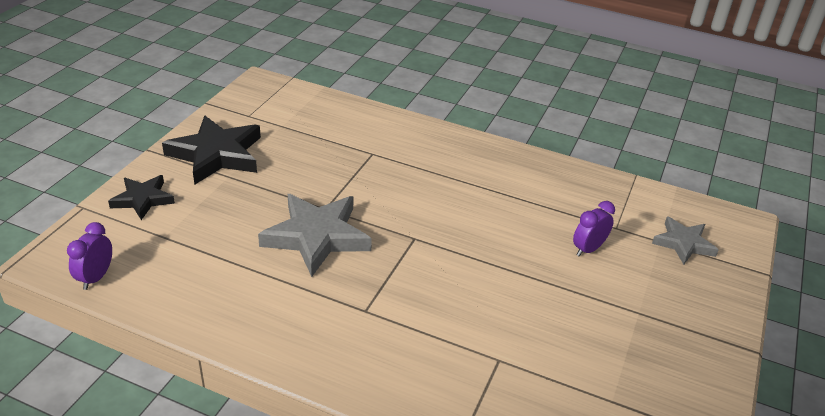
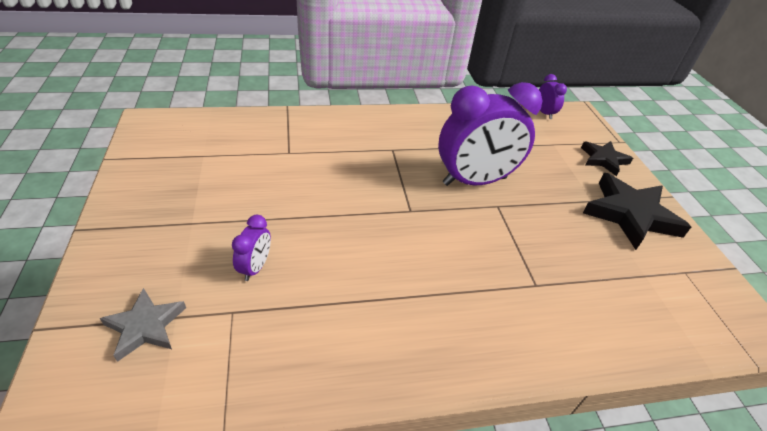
camera: 145 degrees right, 5 degrees up
grey star [258,194,372,277] -> purple clock [438,82,543,186]

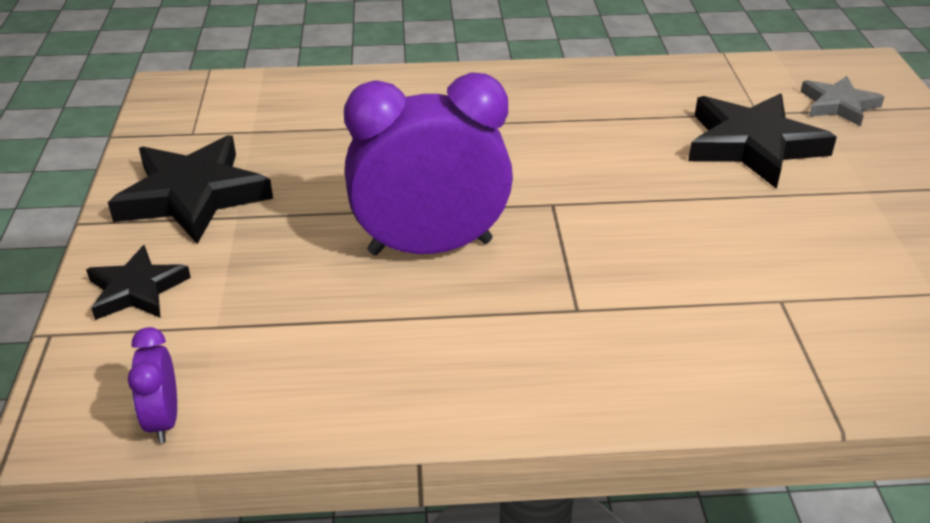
camera: 170 degrees left, 5 degrees down
purple clock [232,215,271,281] -> black star [688,93,837,189]

